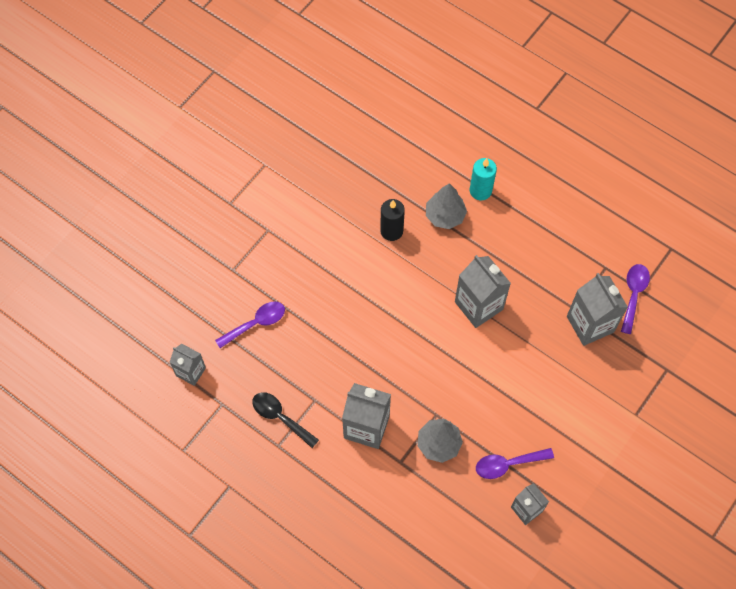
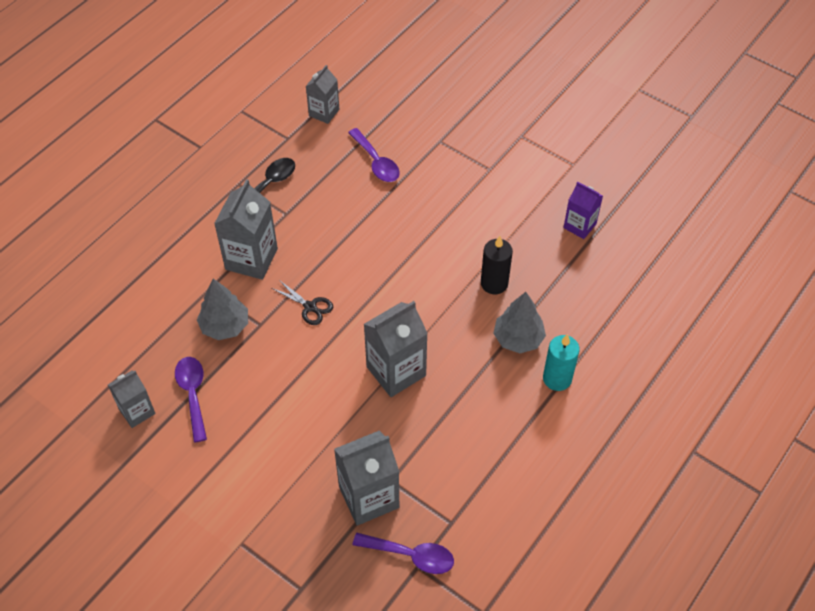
camera: 90 degrees right, 10 degrees down
none -> black scissors [272,280,333,325]
none -> purple carton [563,181,603,239]

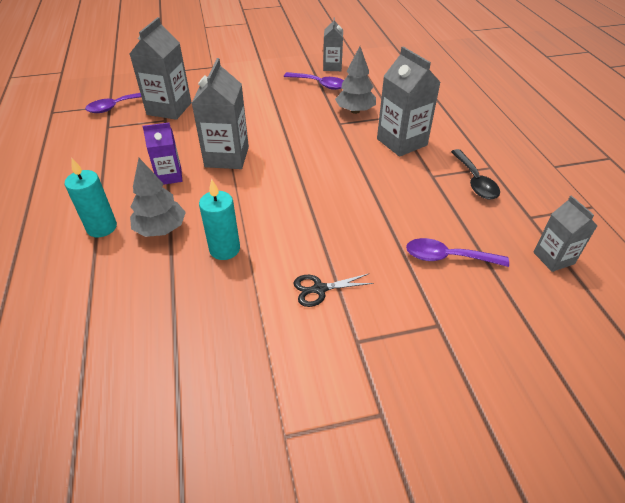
camera: 130 degrees right, 10 degrees down
black scissors [272,280,333,325] -> black scissors moved to [293,274,374,307]
black candle [481,236,513,294] -> turquoise candle [199,179,240,260]
purple carton [563,181,603,239] -> purple carton moved to [142,123,182,185]

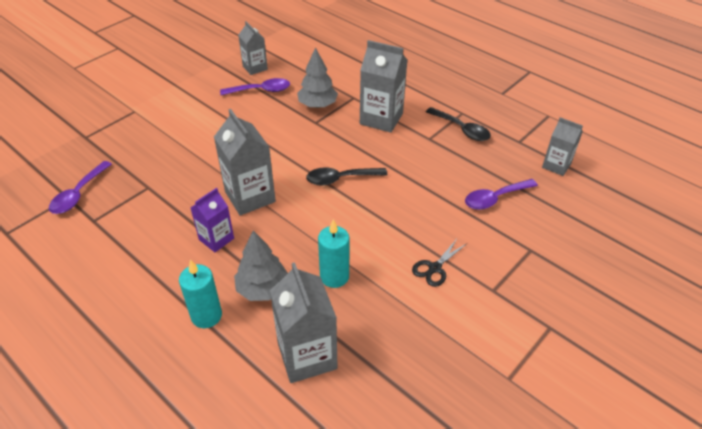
camera: 35 degrees left, 0 degrees up
grey carton [130,17,191,120] -> grey carton moved to [270,262,338,383]
none -> black spoon [306,167,387,186]

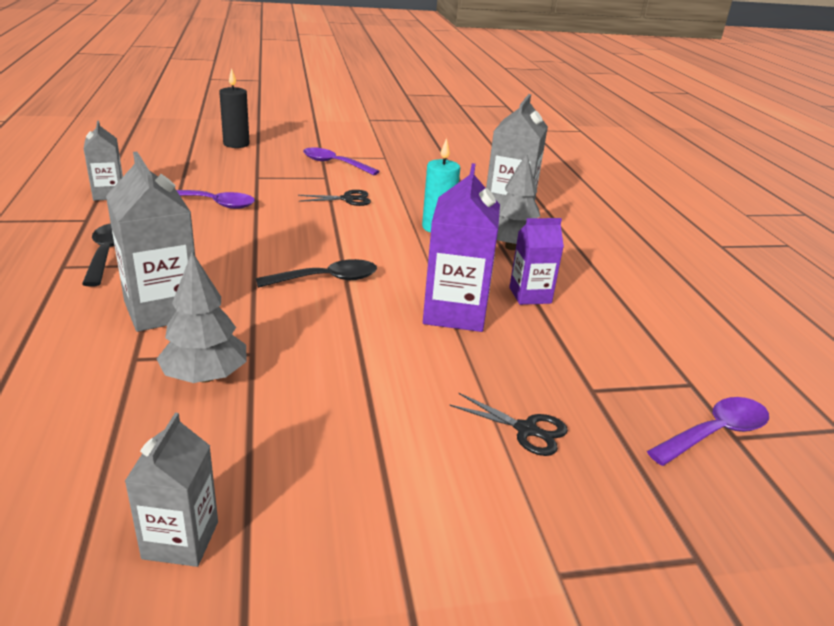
camera: 145 degrees left, 15 degrees down
turquoise candle [179,259,222,328] -> none
grey carton [214,109,276,216] -> purple carton [423,163,500,332]
purple spoon [220,78,290,95] -> purple spoon moved to [303,147,380,175]
black spoon [306,167,387,186] -> black spoon turned 45 degrees counterclockwise [256,259,377,288]
none -> black candle [219,68,250,148]
none -> black scissors [449,393,568,456]

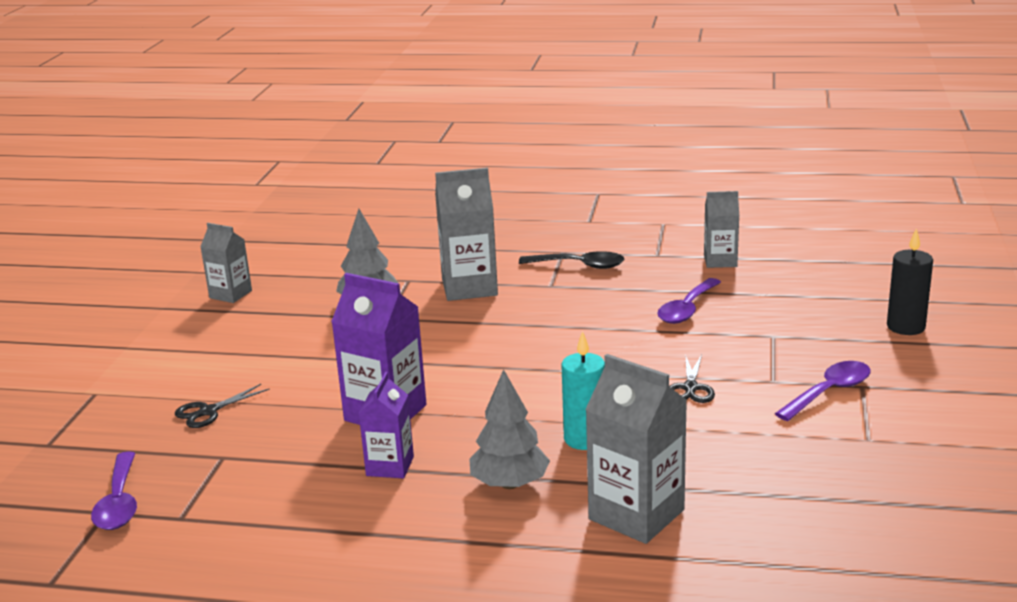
camera: 115 degrees right, 5 degrees down
black spoon [256,259,377,288] -> none

